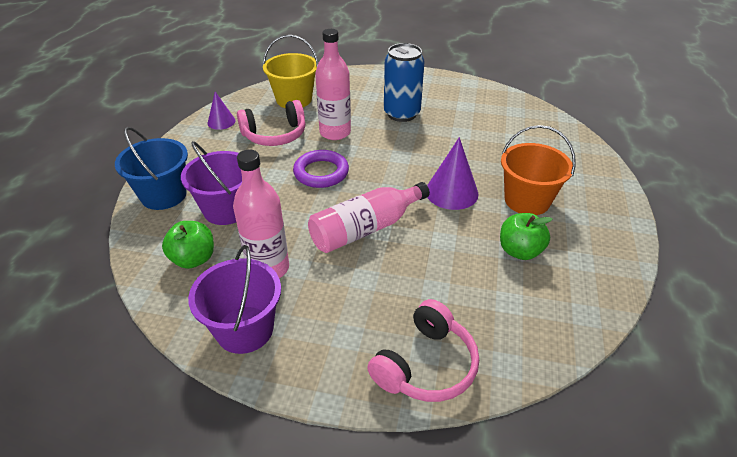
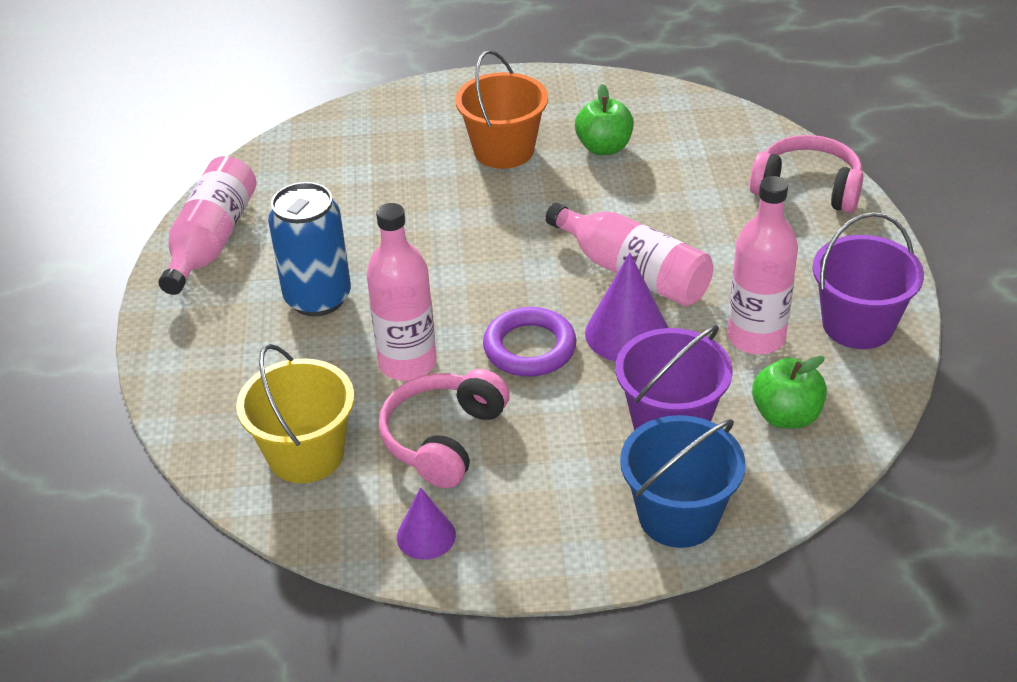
camera: 105 degrees left, 0 degrees up
pink headphones [237,100,305,146] -> pink headphones turned 120 degrees counterclockwise [379,369,510,488]
purple cone [427,137,479,210] -> purple cone moved to [585,253,669,362]
none -> pink bottle [158,156,257,295]

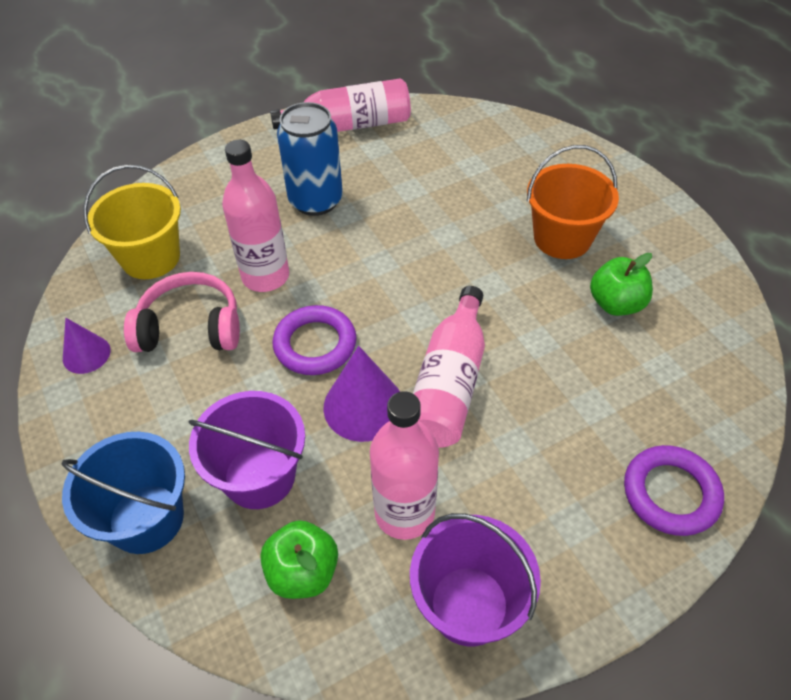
camera: 65 degrees right, 10 degrees up
pink headphones [750,135,863,213] -> purple ring [624,445,724,536]

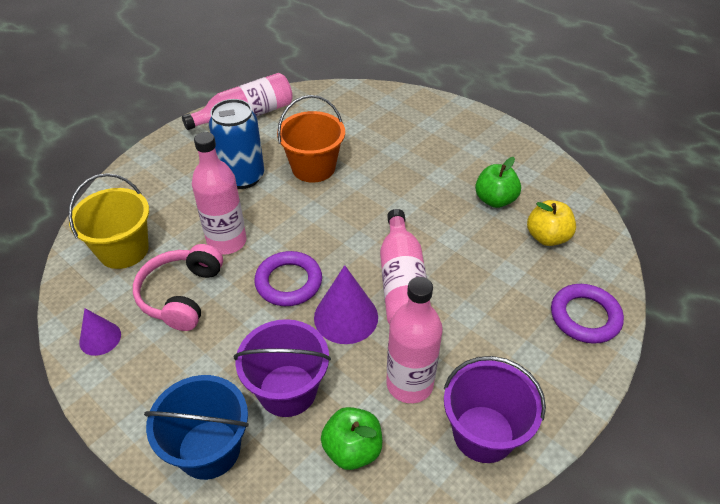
camera: 20 degrees left, 5 degrees down
pink headphones [124,272,240,352] -> pink headphones turned 60 degrees counterclockwise [133,244,223,331]
orange bucket [527,145,619,259] -> orange bucket moved to [277,95,345,183]
none -> yellow apple [527,200,576,246]

